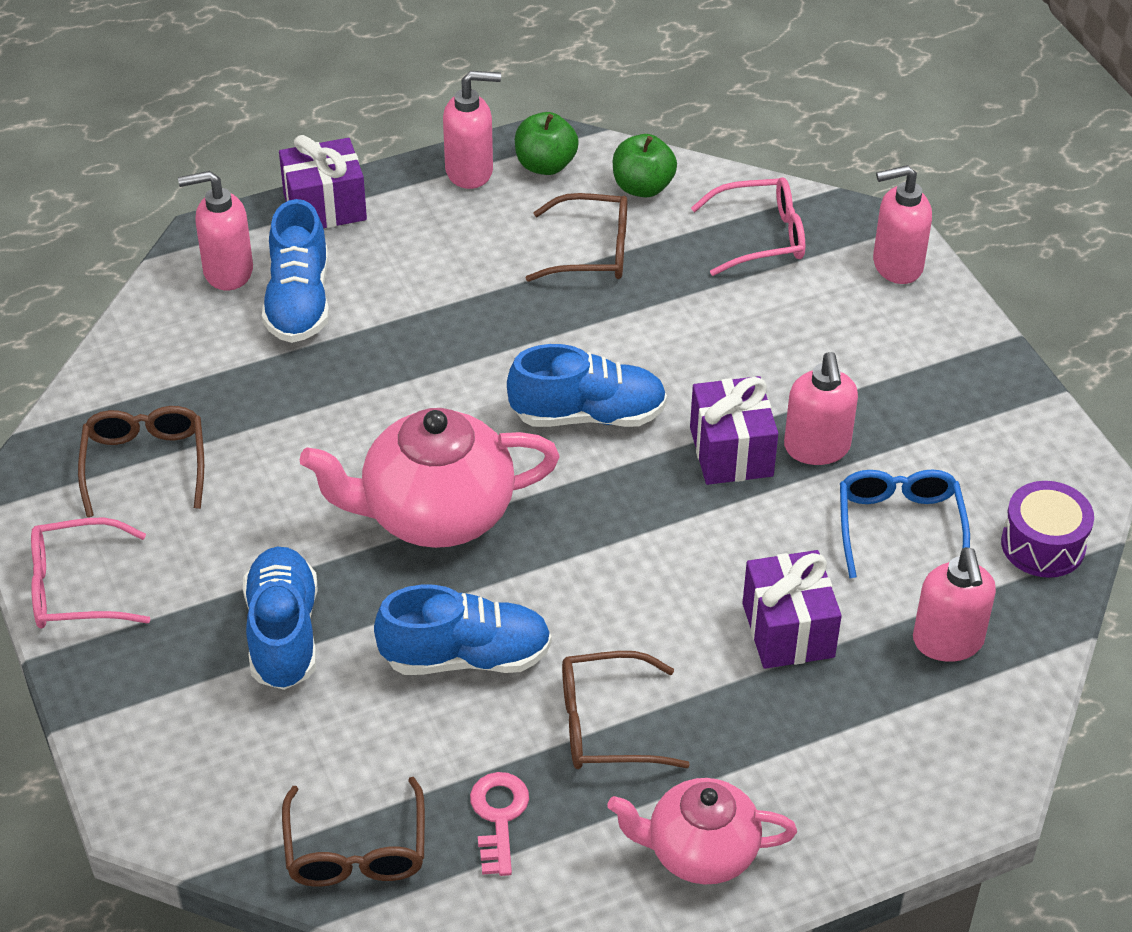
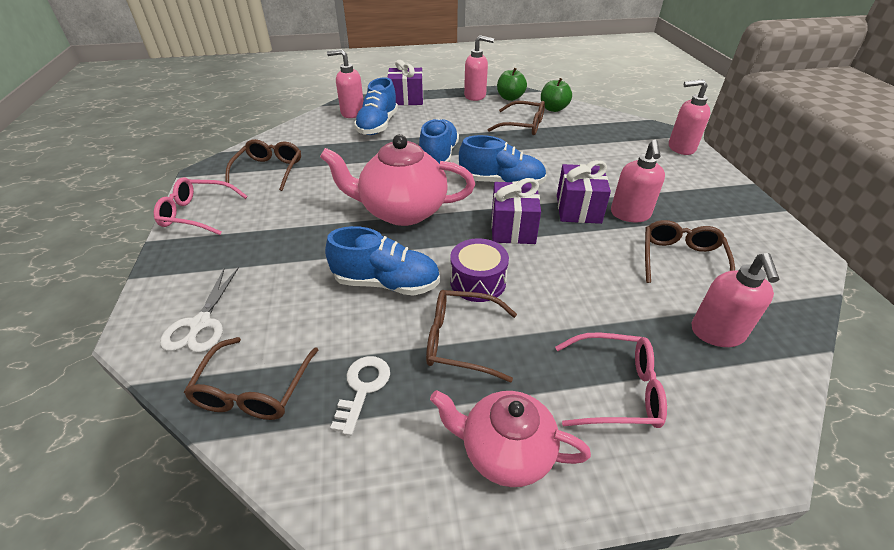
camera: 15 degrees right, 5 degrees down
blue shoe [243,547,318,690] -> blue shoe moved to [419,119,459,164]
pink key [470,772,529,876] -> white key [330,356,390,436]
pink glasses [691,177,805,276] -> pink glasses moved to [555,333,667,428]
purple gift [742,550,842,669] -> purple gift moved to [491,178,541,244]
blue glasses [840,470,970,578] -> brown glasses [645,220,735,283]
purple drum [1001,481,1094,578] -> purple drum moved to [450,238,509,302]
none -> white scissors [160,267,239,353]

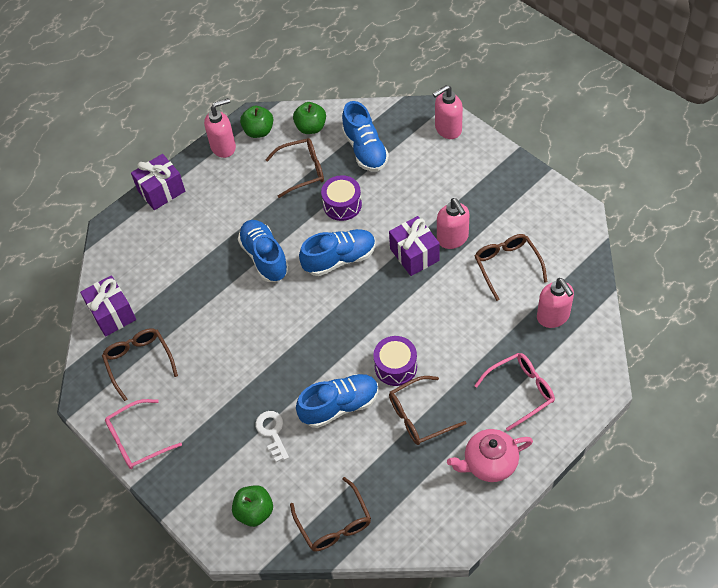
camera: 30 degrees left, 15 degrees up
white scissors [160,267,239,353] -> green apple [232,485,273,527]
pink teapot [320,134,475,226] -> none
pink soap dispenser [327,49,364,118] -> none
white key [330,356,390,436] -> white key moved to [255,411,289,462]
blue shoe [354,77,398,135] -> blue shoe moved to [342,101,389,172]
purple gift [491,178,541,244] -> purple gift moved to [80,275,136,337]
none -> purple drum [321,175,362,221]

